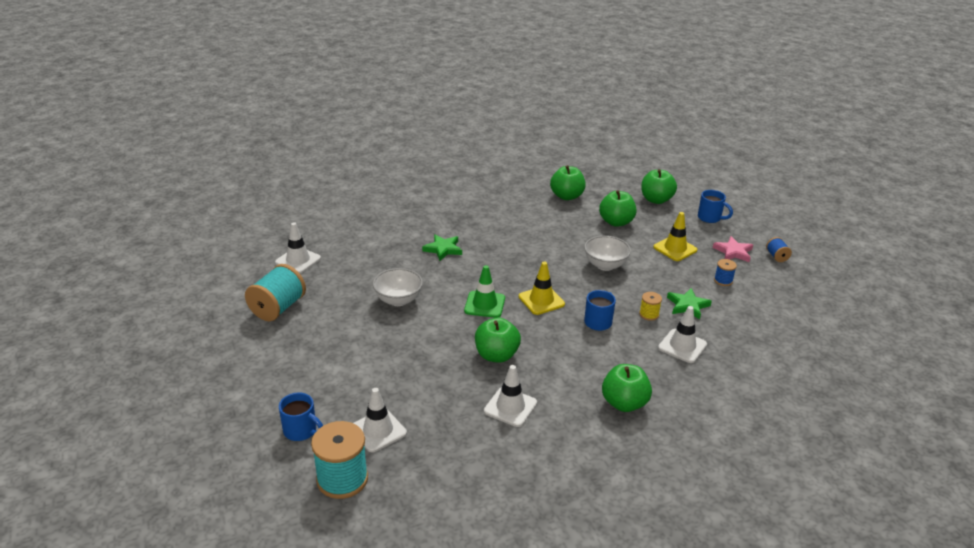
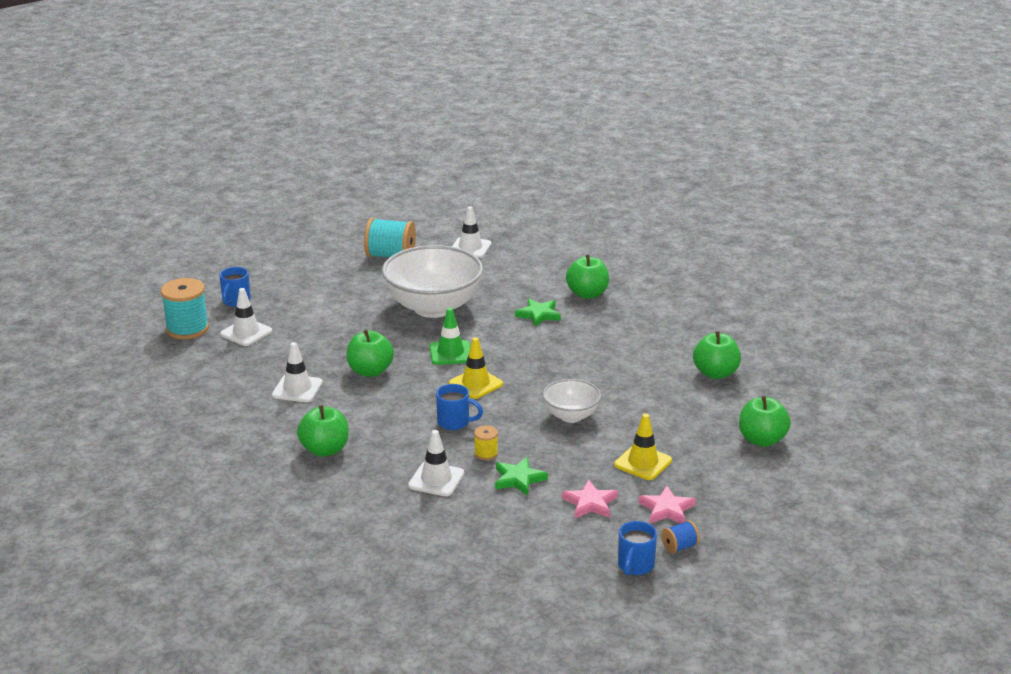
camera: 75 degrees right, 5 degrees down
white bowl [373,268,423,306] -> white bowl [382,245,483,318], size x1.94
green apple [599,190,636,227] -> green apple moved to [566,255,609,299]
blue mug [698,190,733,223] -> blue mug moved to [618,521,657,575]
blue spool [714,259,737,286] -> pink star [562,479,618,518]

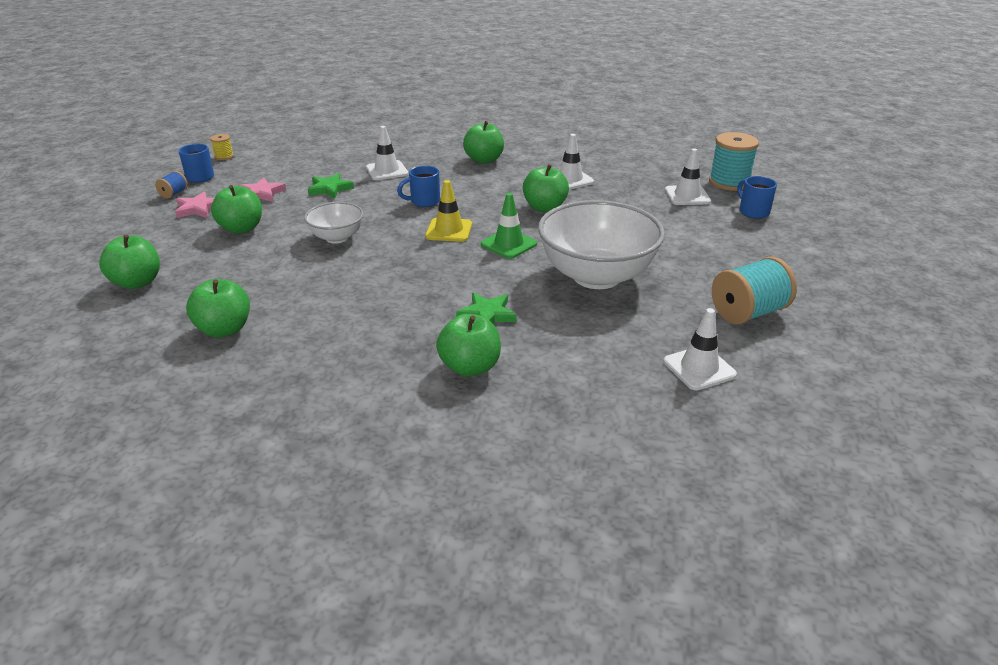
camera: 140 degrees right, 5 degrees up
yellow spool [474,426,498,460] -> yellow spool moved to [210,134,234,160]
yellow traffic cone [614,413,672,480] -> green apple [211,185,262,234]

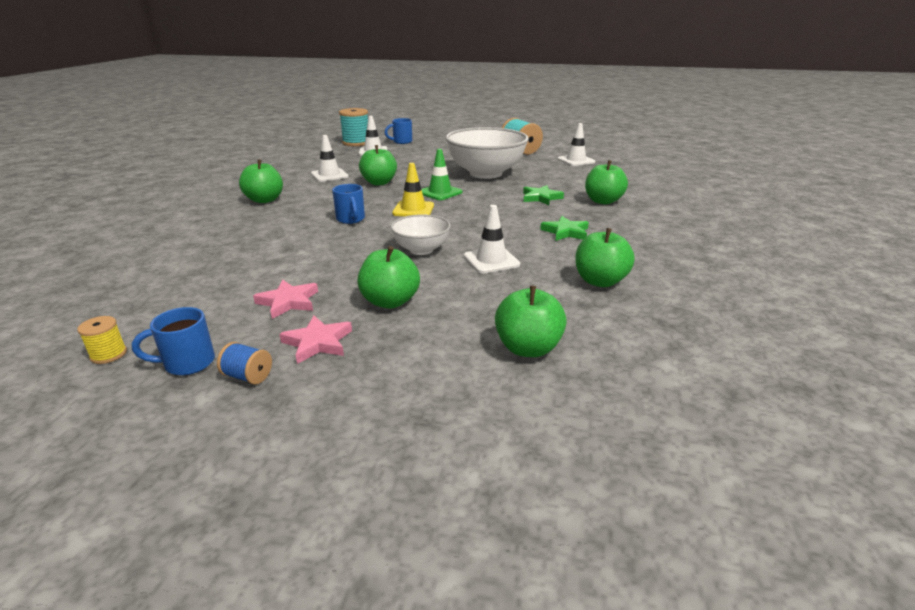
camera: 90 degrees left, 5 degrees down
green star [308,173,354,199] -> green star moved to [540,216,589,241]
white traffic cone [366,126,408,180] -> white traffic cone moved to [464,205,520,273]

